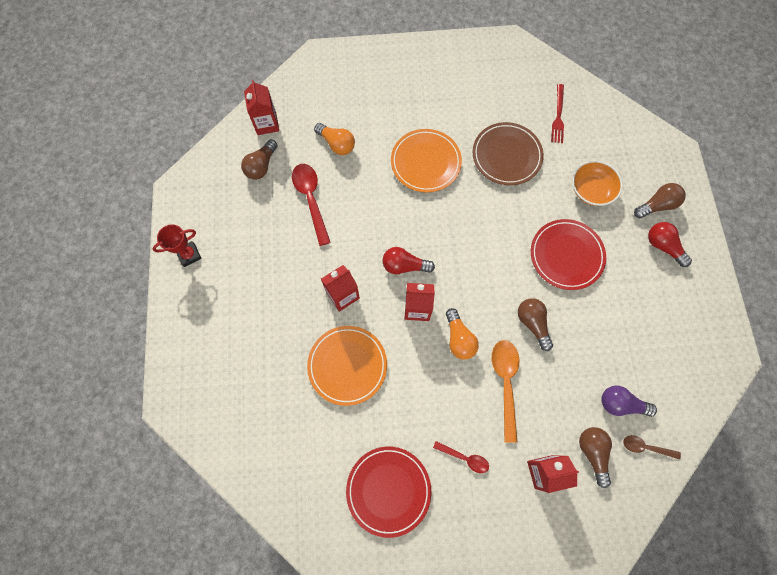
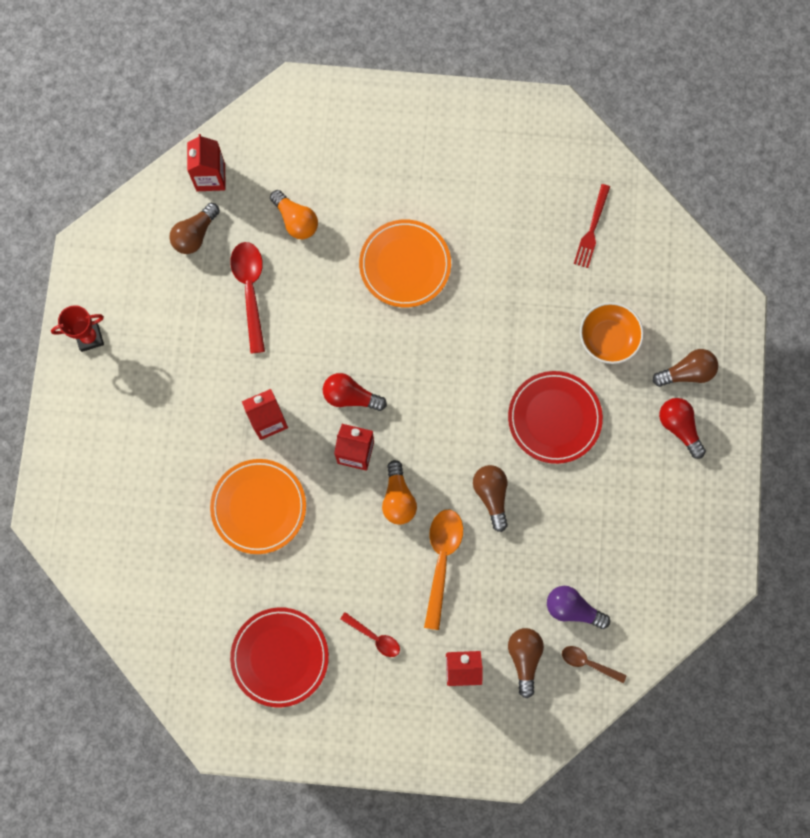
camera: 10 degrees right, 5 degrees up
brown plate [473,122,544,185] -> none

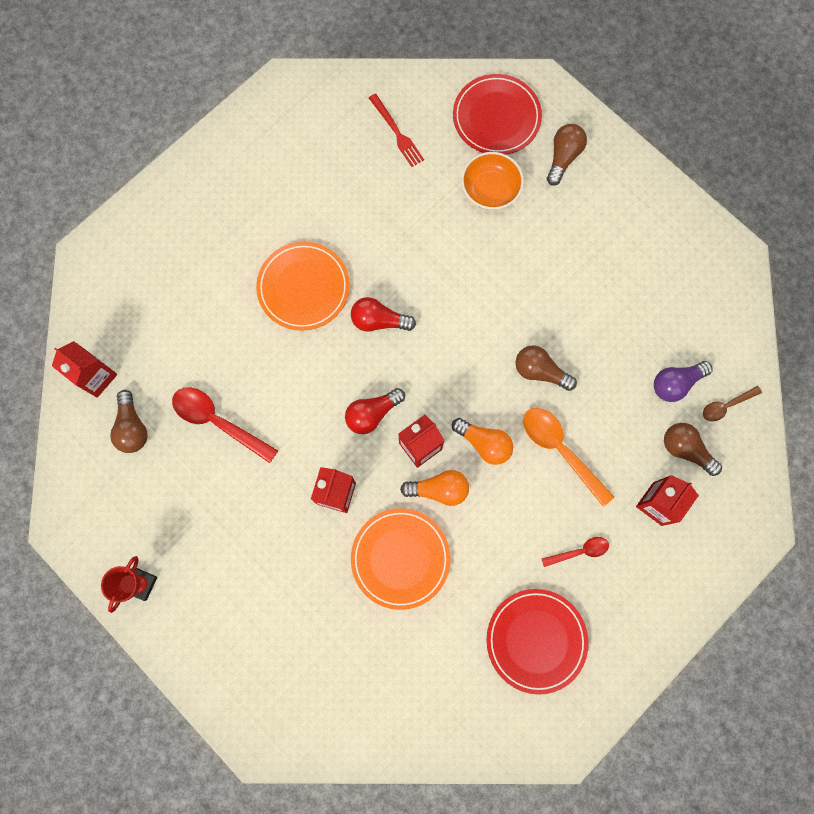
camera: 50 degrees left, 0 degrees up
orange light bulb [270,190,318,239] -> orange light bulb moved to [400,470,469,506]
red plate [508,371,603,464] -> red plate moved to [453,74,542,155]
red light bulb [659,398,706,459] -> red light bulb moved to [351,297,416,332]

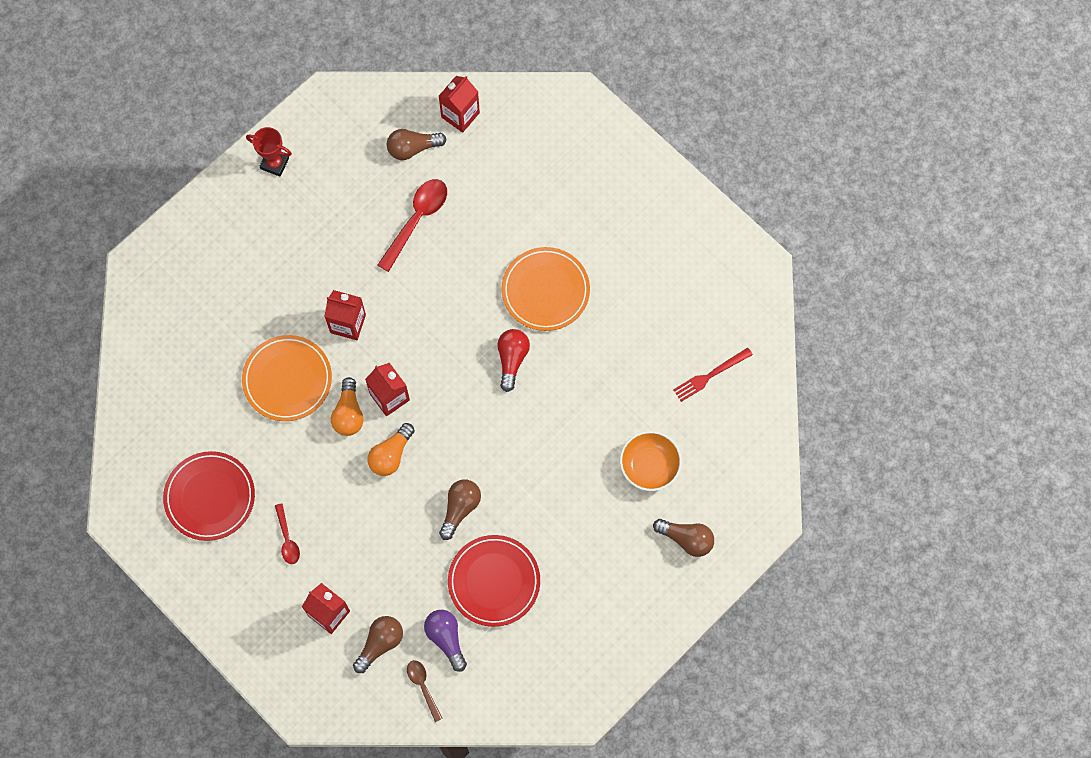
camera: 90 degrees right, 5 degrees down
red light bulb [345,388,405,434] -> none
red plate [453,74,542,155] -> red plate moved to [448,535,540,627]
orange spoon [523,408,614,507] -> none

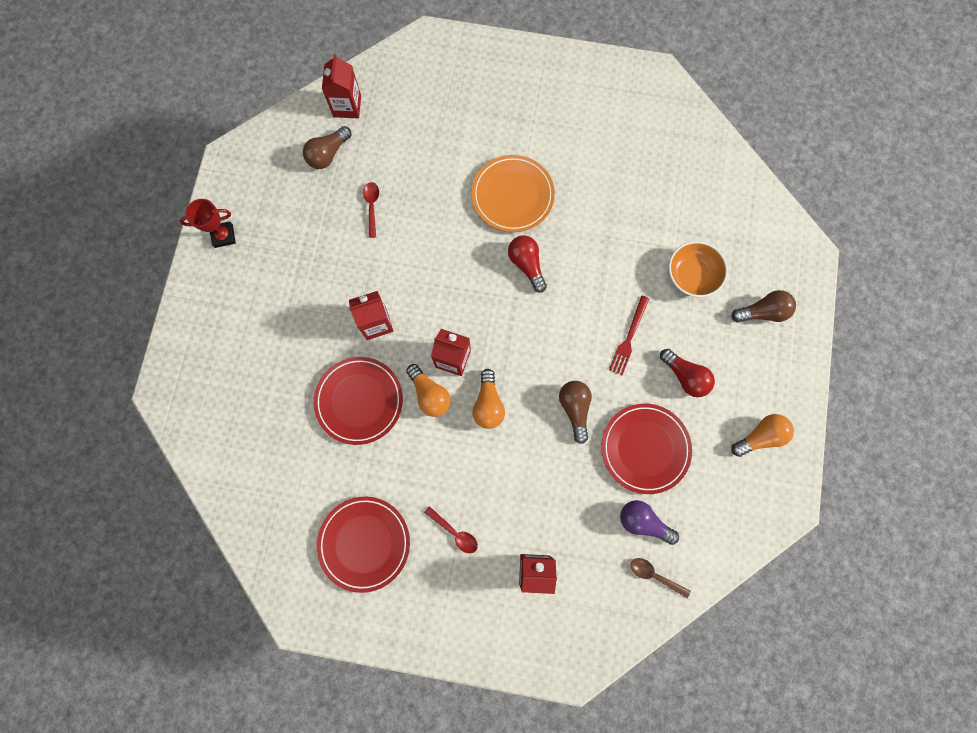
camera: 35 degrees left, 5 degrees up
orange plate [242,335,332,421] -> red plate [314,357,403,445]
brown light bulb [353,616,403,673] -> none
red spoon [377,179,447,272] -> red spoon [363,182,379,238], size x0.56
red fork [673,348,753,402] -> red fork moved to [609,296,649,375]
none -> red light bulb [660,349,715,397]
none -> orange light bulb [731,414,794,457]

